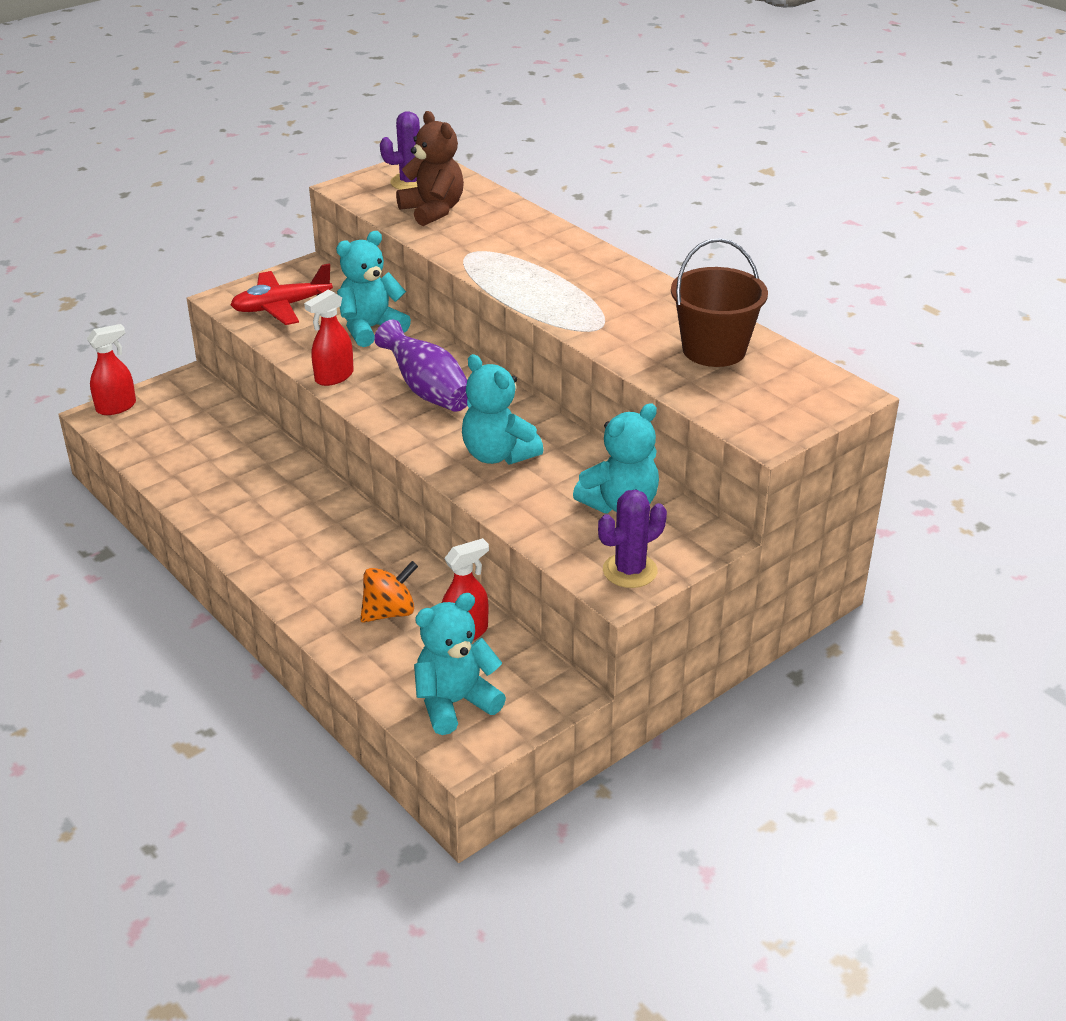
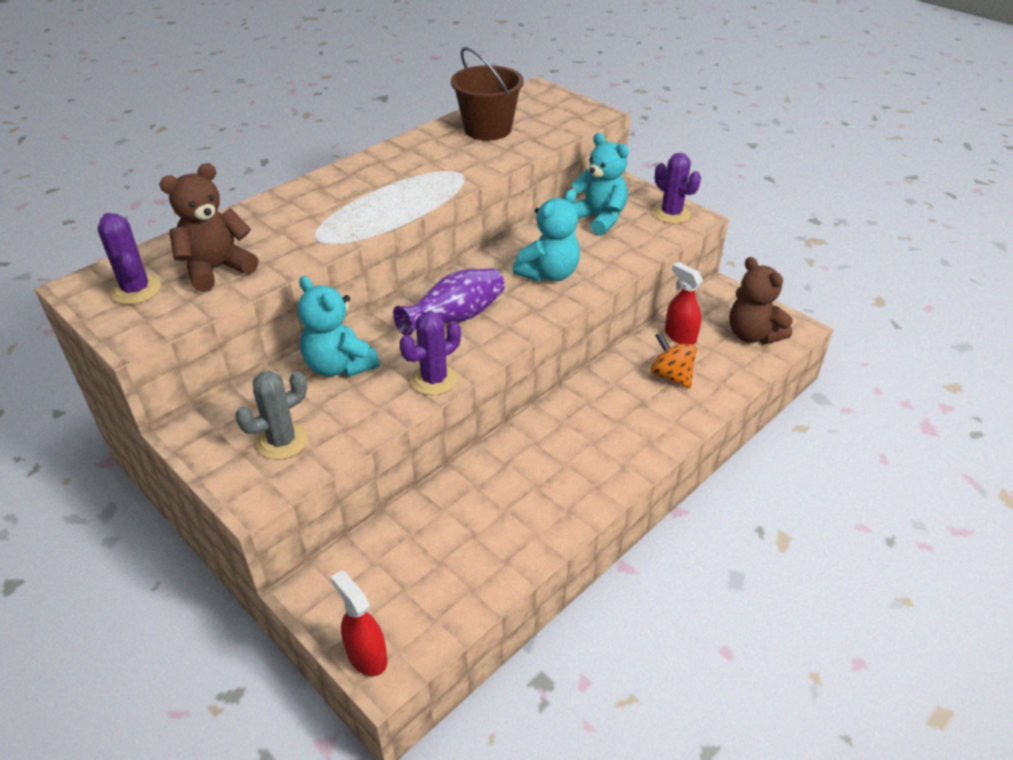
camera: 95 degrees left, 5 degrees up
red plane [230,263,333,325] -> grey cactus [235,371,308,460]
red spray bottle [304,289,354,386] -> purple cactus [400,311,461,395]
turquoise teddy bear [414,593,506,735] -> brown teddy bear [729,257,793,344]

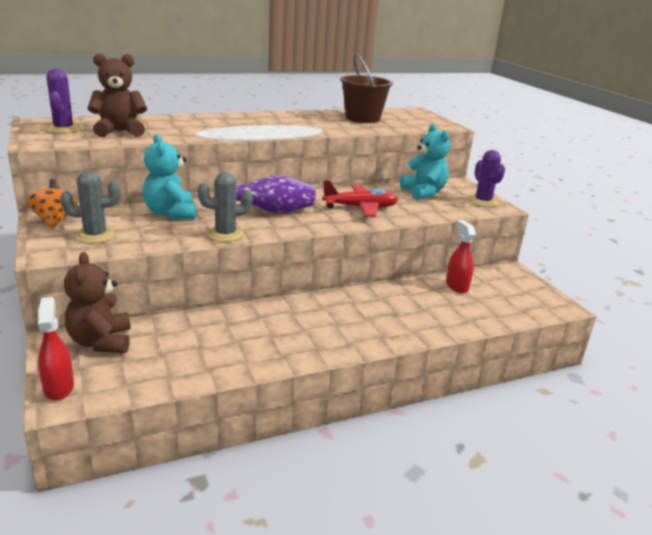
camera: 20 degrees right, 15 degrees down
purple cactus [400,311,461,395] -> grey cactus [197,172,253,242]
turquoise teddy bear [512,189,580,282] -> red plane [322,180,398,217]
orange spinning top [651,332,697,388] -> orange spinning top moved to [27,179,77,229]
brown teddy bear [729,257,793,344] -> brown teddy bear moved to [64,252,131,353]

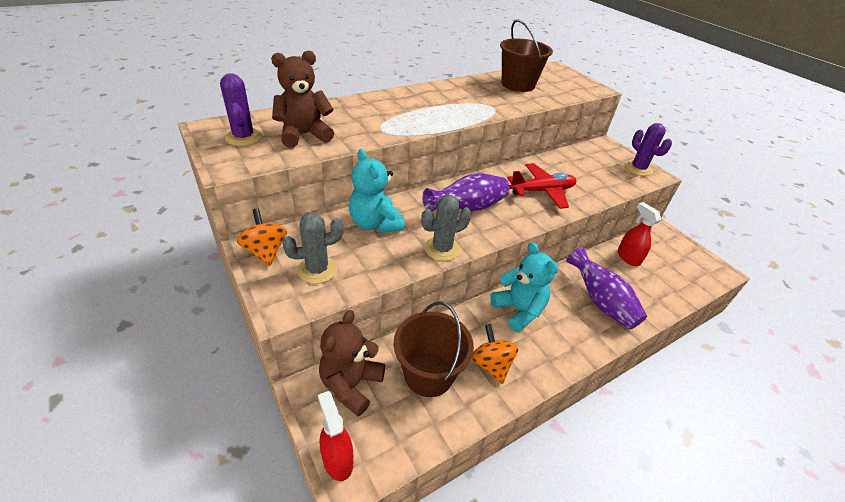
camera: 10 degrees left, 15 degrees up
brown teddy bear [64,252,131,353] -> brown teddy bear turned 45 degrees clockwise [319,310,385,416]
turquoise teddy bear [400,124,450,199] -> turquoise teddy bear moved to [490,242,558,332]
none -> brown bucket [393,301,474,397]
none -> orange spinning top [472,324,519,384]
none -> purple vase [566,247,647,330]

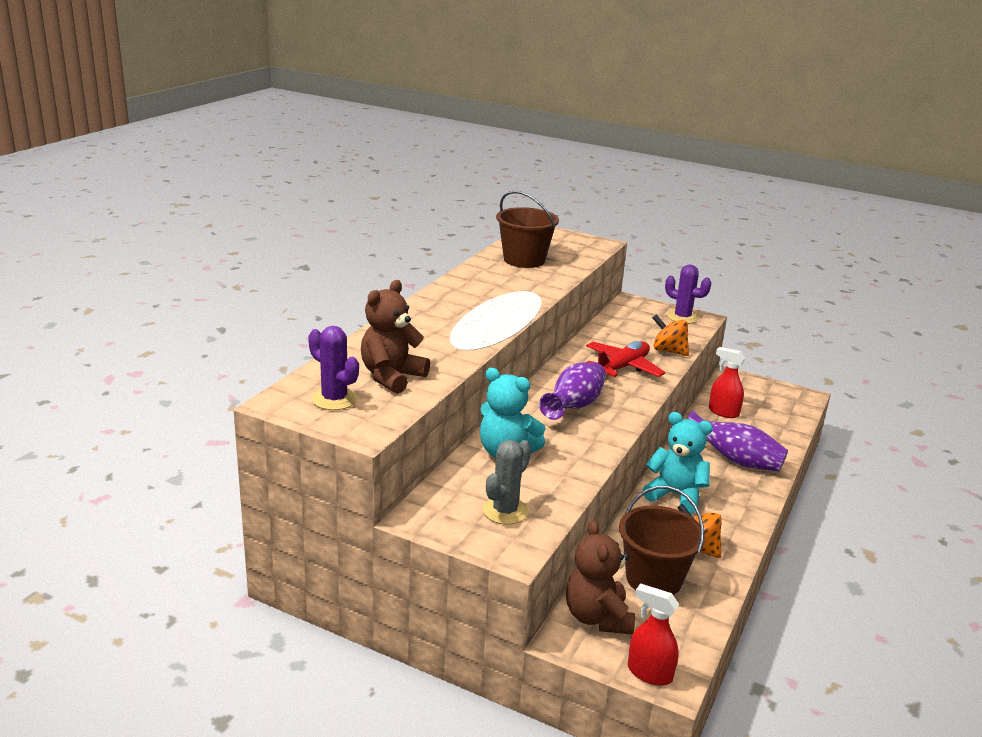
camera: 30 degrees left, 15 degrees down
orange spinning top [237,208,287,266] -> orange spinning top moved to [653,315,689,356]
grey cactus [421,195,471,261] -> none

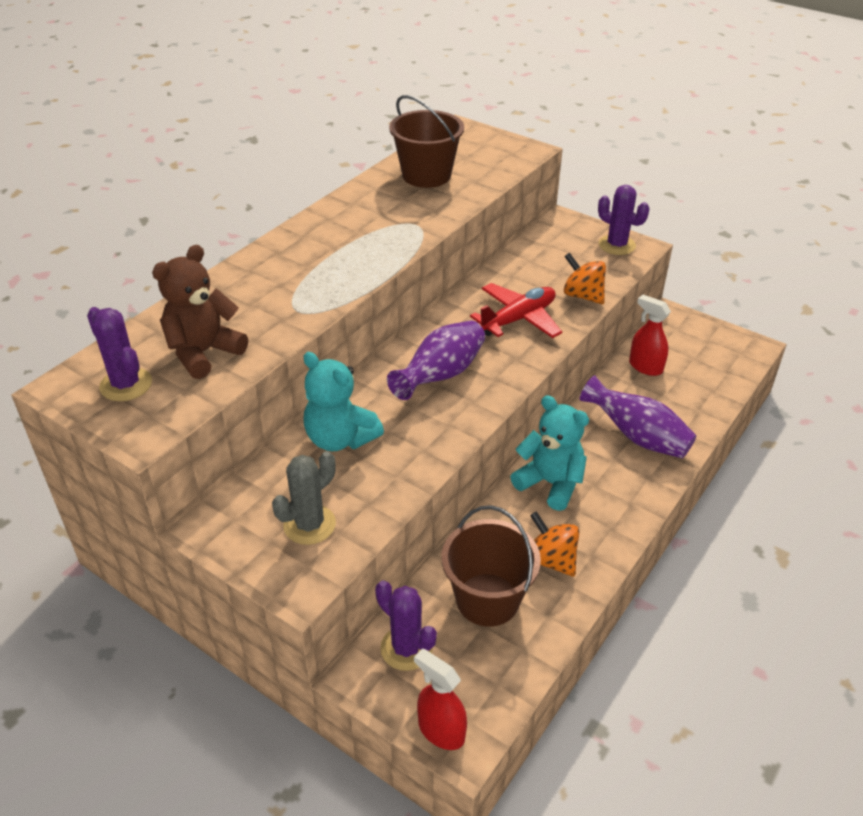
camera: 10 degrees right, 15 degrees up
brown teddy bear [566,520,635,635] -> purple cactus [375,580,437,671]

